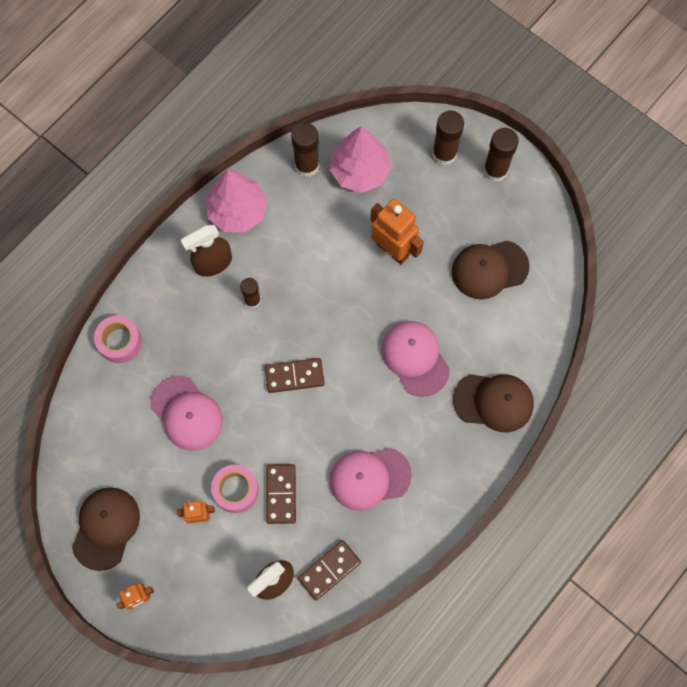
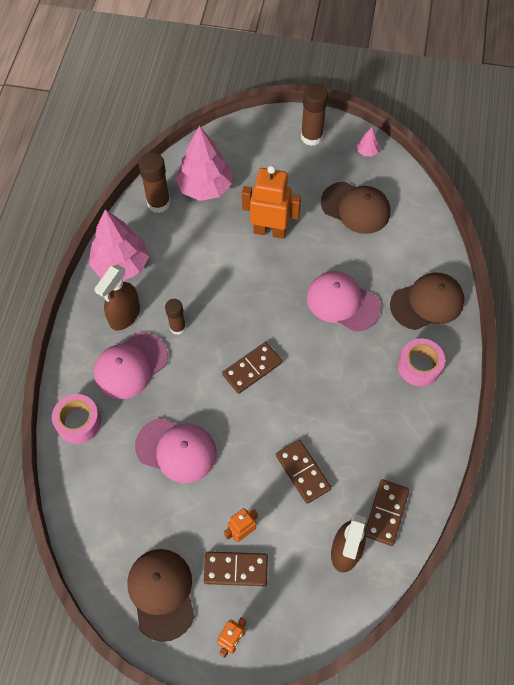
camera: 30 degrees left, 10 degrees down
pink tape [211,465,259,513] -> pink tape moved to [398,338,445,386]
pink cap [329,448,412,511] -> pink cap moved to [94,332,168,399]
brown glue stick [432,111,464,165] -> none
brown cap [452,241,529,300] -> brown cap turned 105 degrees counterclockwise [321,182,390,234]
none -> brown domino [204,552,268,586]
none -> pink tree [357,127,380,156]

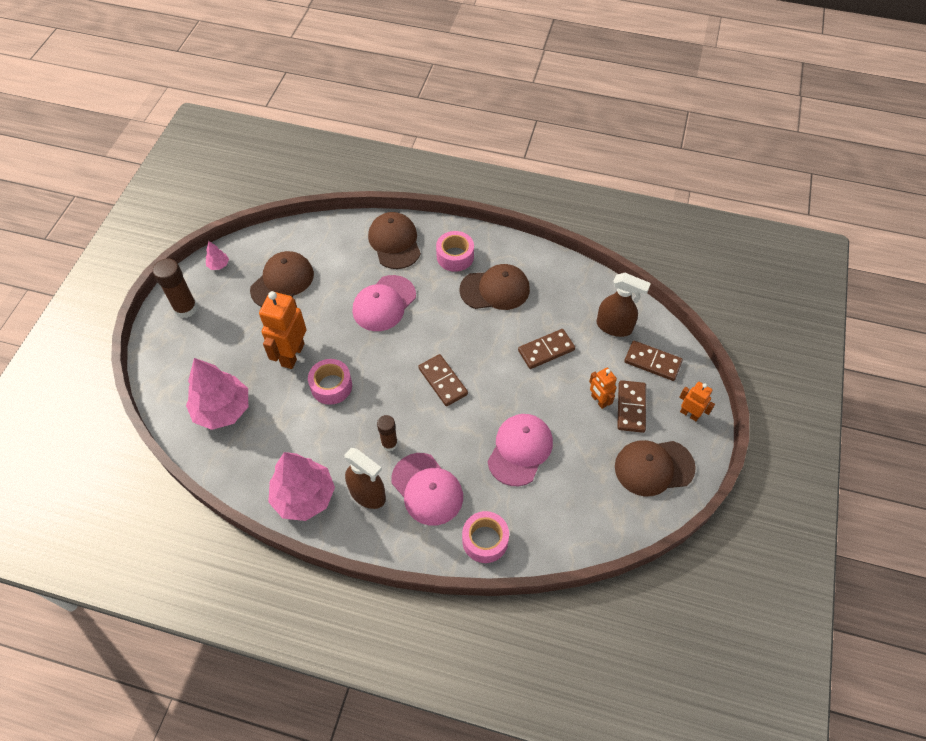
camera: 85 degrees left, 5 degrees down
brown glue stick [138,152,170,213] -> none
brown domino [365,479,410,546] -> brown domino moved to [624,341,683,381]
none -> pink tape [308,359,352,405]
none -> brown cap [460,264,530,310]

